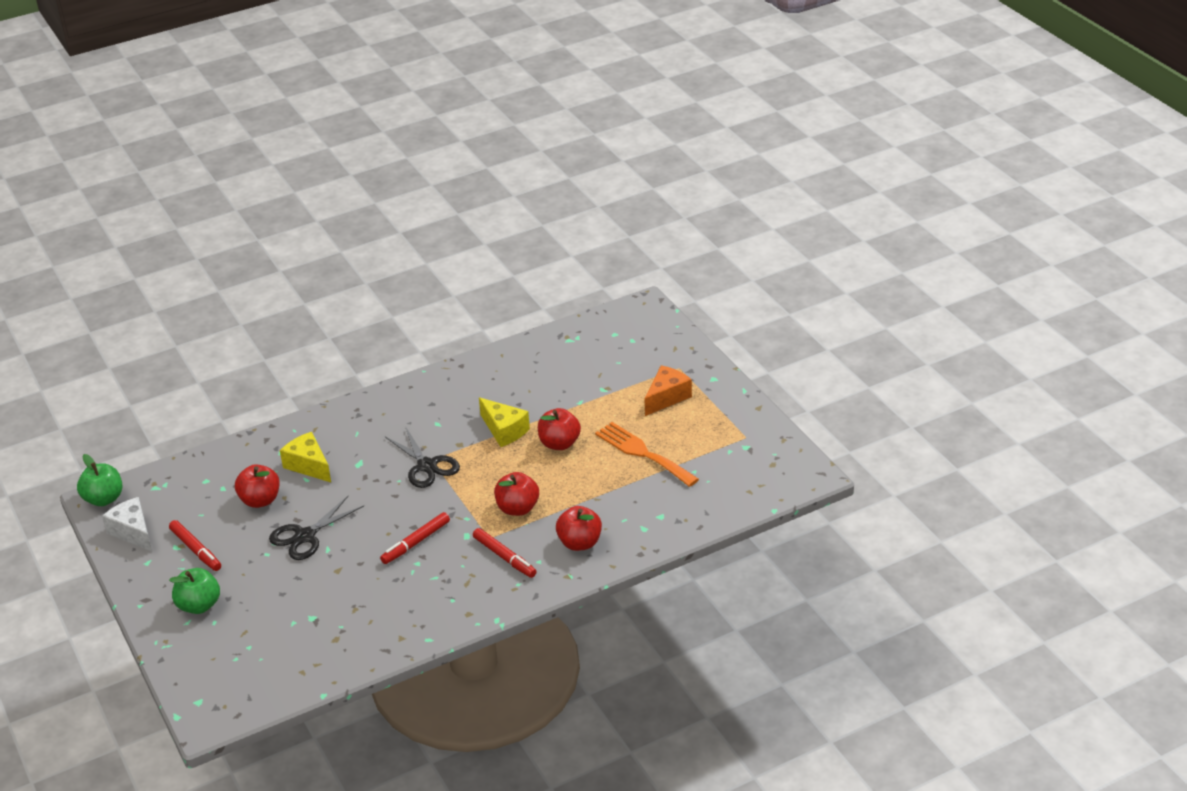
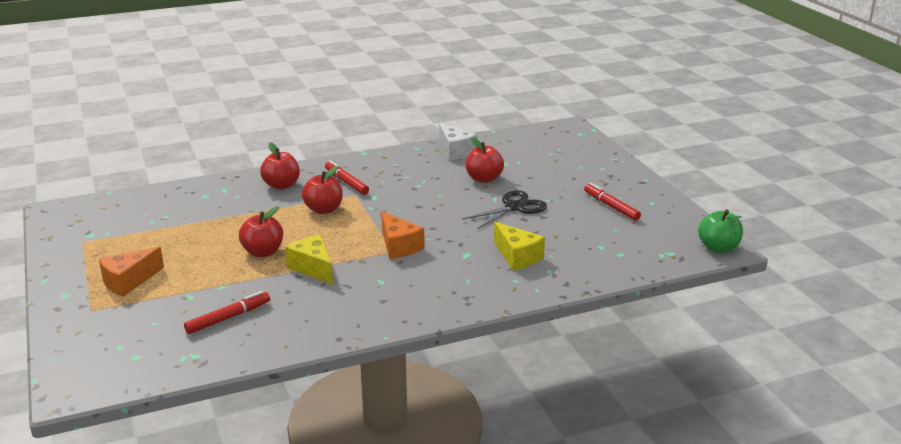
camera: 175 degrees left, 10 degrees down
white cheese [102,497,152,552] -> white cheese moved to [439,124,477,160]
green apple [169,568,220,614] -> none
red apple [235,464,280,508] -> red apple moved to [466,137,504,183]
red marker [380,512,450,564] -> red marker moved to [184,291,270,334]
black scissors [385,426,460,488] -> orange cheese [381,211,425,259]
orange fork [595,422,699,487] -> none

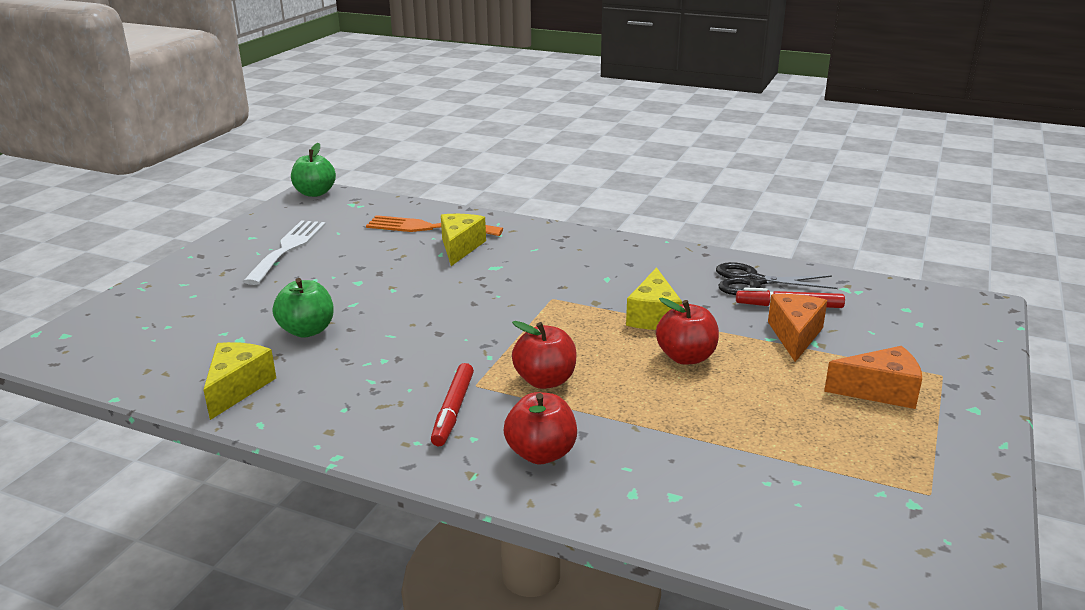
camera: 135 degrees left, 0 degrees up
orange cheese [381,211,425,259] -> orange cheese moved to [768,294,827,362]
white cheese [439,124,477,160] -> yellow cheese [203,342,276,420]
black scissors [462,190,547,229] -> black scissors moved to [716,262,838,295]
red apple [466,137,504,183] -> green apple [273,278,334,338]
red marker [584,183,641,221] -> white fork [243,220,326,285]
none -> orange fork [366,215,503,236]

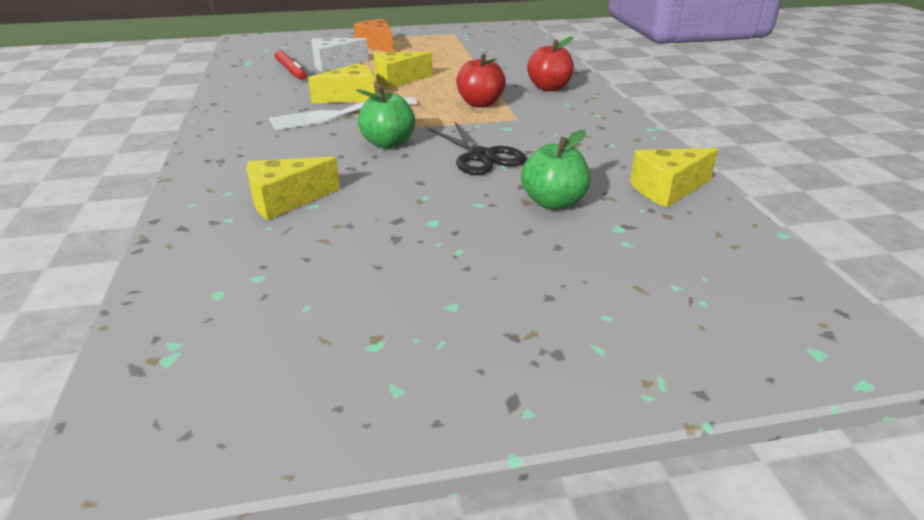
camera: 125 degrees left, 5 degrees up
white fork [243,220,326,285] -> white fork moved to [269,97,417,130]
green apple [291,143,336,197] -> green apple moved to [356,87,415,148]
orange fork [366,215,503,236] -> none
red marker [431,363,474,446] -> none
red apple [656,298,719,365] -> yellow cheese [374,52,433,89]
black scissors [716,262,838,295] -> black scissors moved to [428,122,527,175]
orange cheese [768,294,827,362] -> white cheese [311,38,369,72]

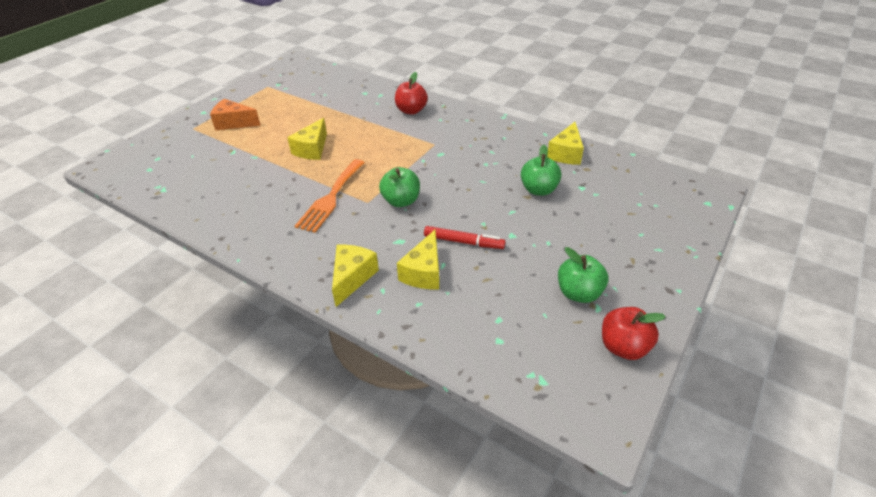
camera: 45 degrees left, 10 degrees up
white fork [269,97,417,130] -> orange fork [295,159,365,233]
red marker [275,50,307,80] -> red marker moved to [424,226,506,249]
yellow cheese [308,63,375,104] -> yellow cheese moved to [332,245,379,307]
white cheese [311,38,369,72] -> none
black scissors [428,122,527,175] -> none
red apple [456,53,506,108] -> red apple moved to [602,307,666,360]
none -> green apple [558,247,608,303]

